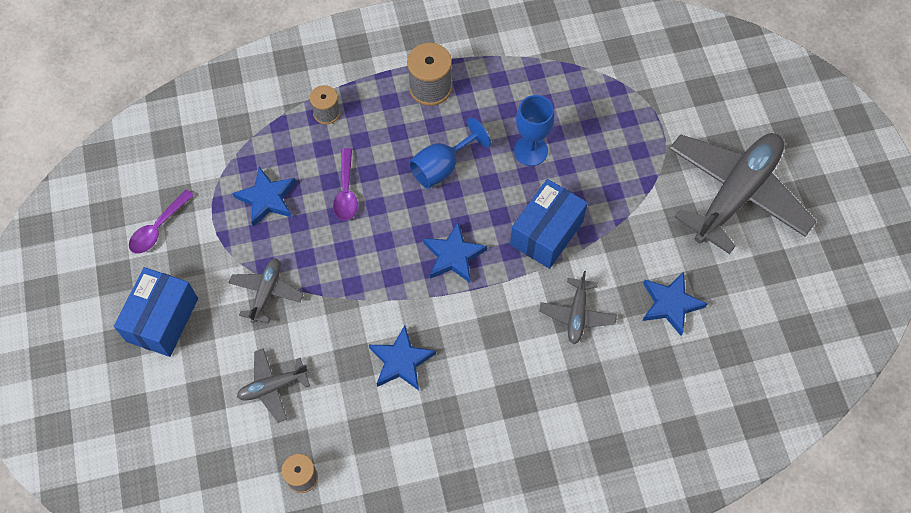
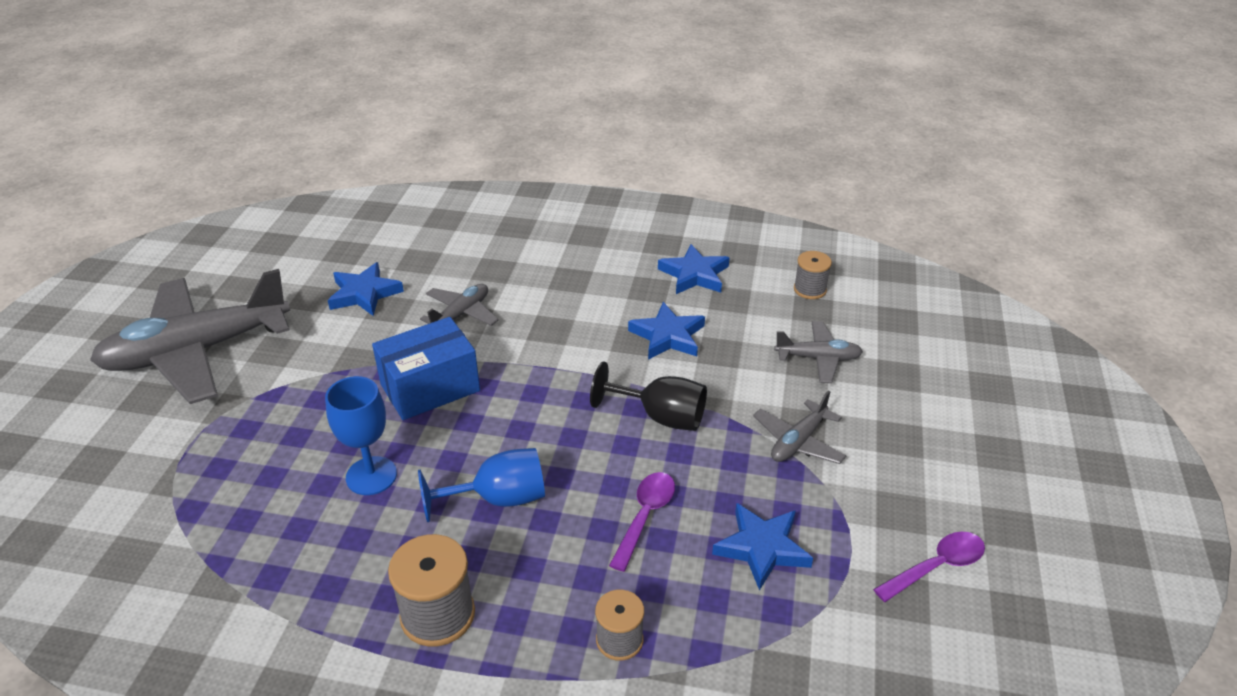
camera: 155 degrees left, 25 degrees down
blue box [114,267,198,357] -> none
blue star [423,222,487,283] -> blue star moved to [658,244,730,294]
none -> black goblet [590,362,707,431]

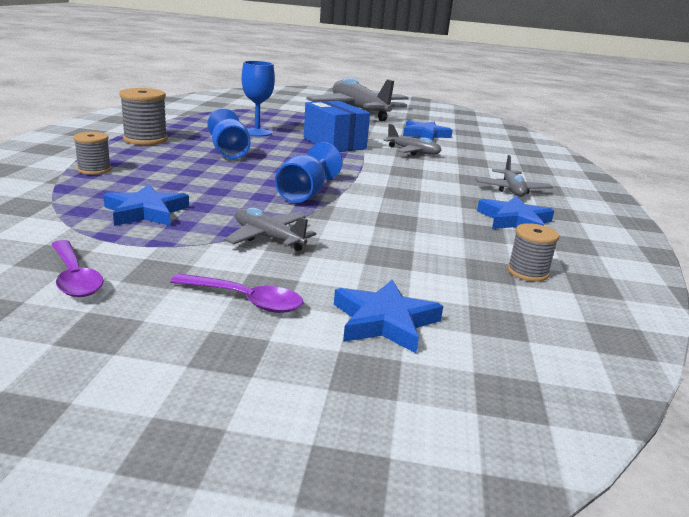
camera: 85 degrees right, 15 degrees down
black goblet [590,362,707,431] -> blue goblet [275,142,342,203]
purple spoon [609,472,675,572] -> purple spoon moved to [170,274,304,313]
blue star [628,302,705,360] -> blue star moved to [334,280,443,353]
grey plane [774,321,863,383] -> grey plane moved to [476,155,553,197]

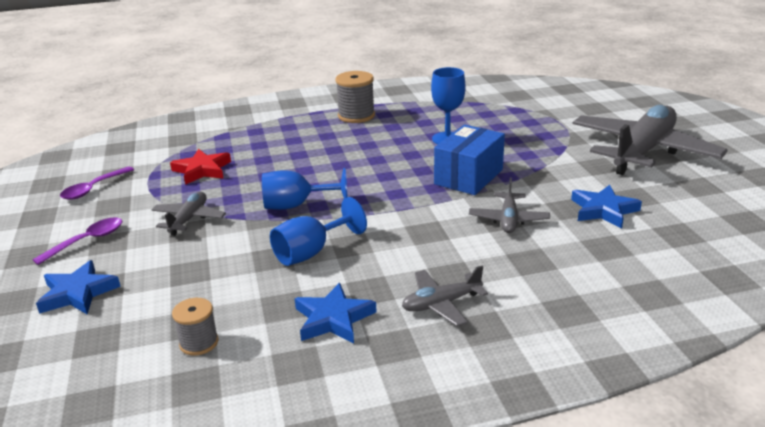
camera: 70 degrees right, 5 degrees up
grey spool [73,132,111,175] -> none
blue star [103,184,189,226] -> red star [170,149,231,185]
purple spoon [170,274,304,313] -> purple spoon turned 135 degrees counterclockwise [33,218,122,265]
blue goblet [207,108,250,159] -> blue goblet moved to [270,197,367,266]

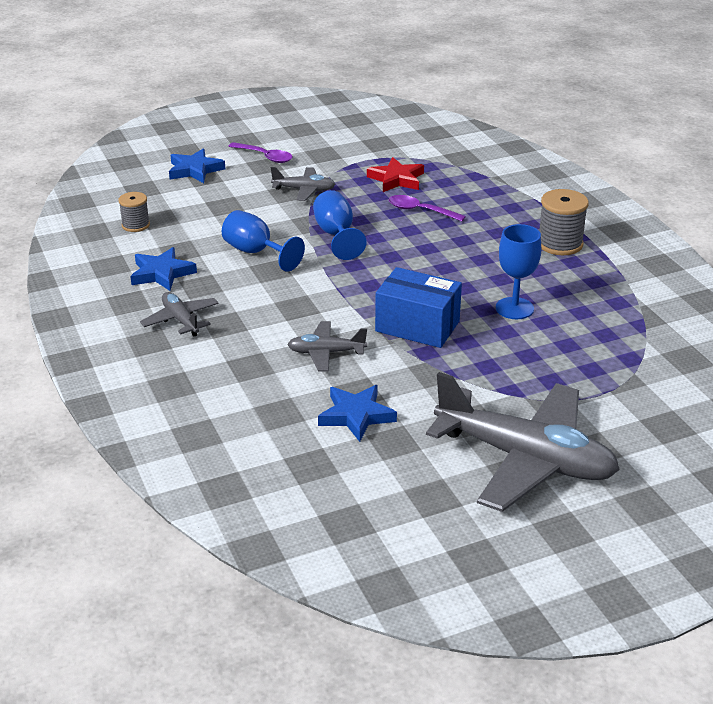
camera: 80 degrees right, 5 degrees up
purple spoon [60,167,134,200] -> purple spoon moved to [388,195,466,221]

